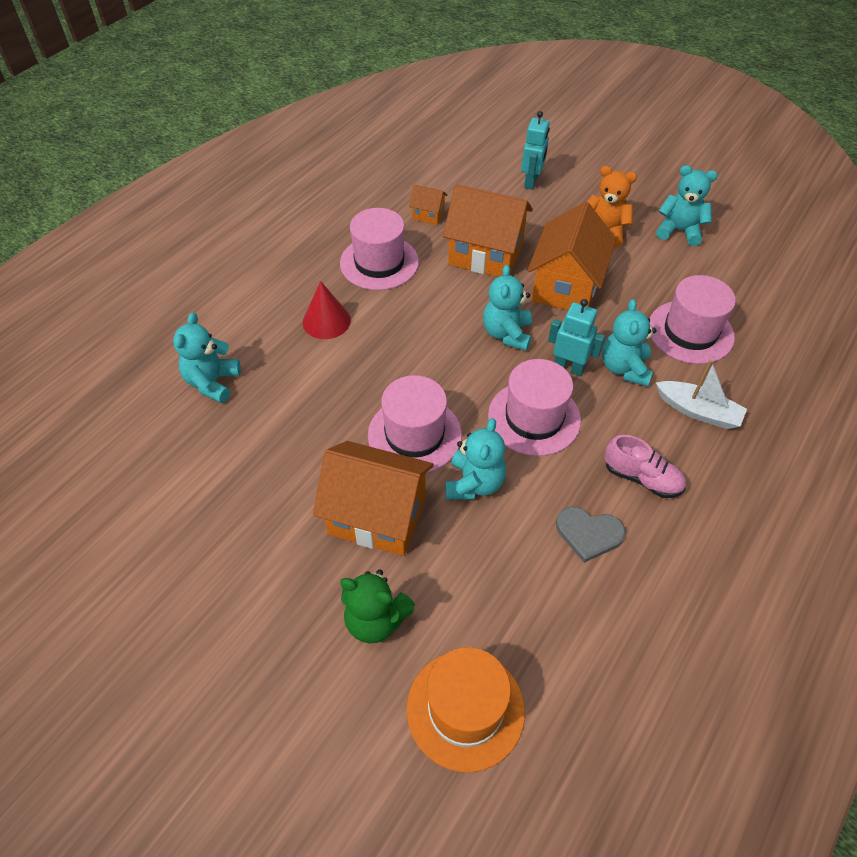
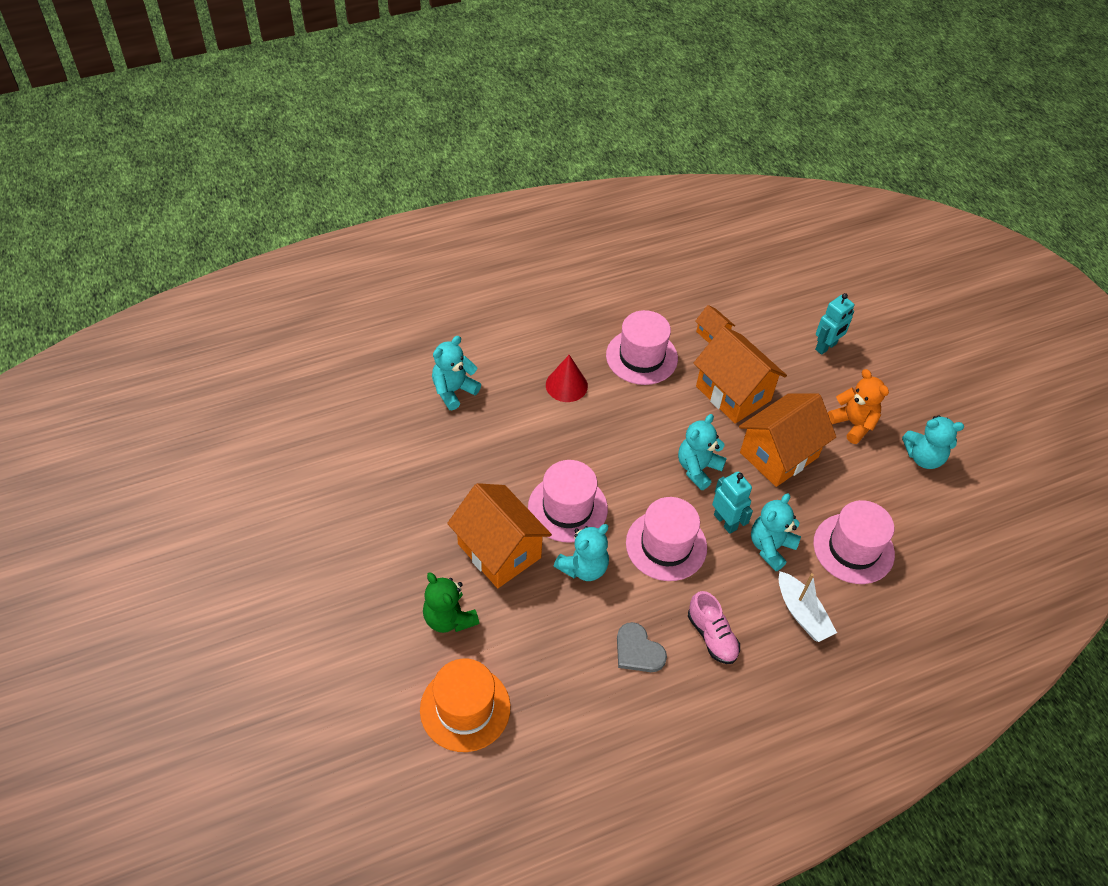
camera: 30 degrees right, 0 degrees up
turquoise teddy bear [656,165,718,246] -> turquoise teddy bear turned 135 degrees clockwise [902,415,964,469]

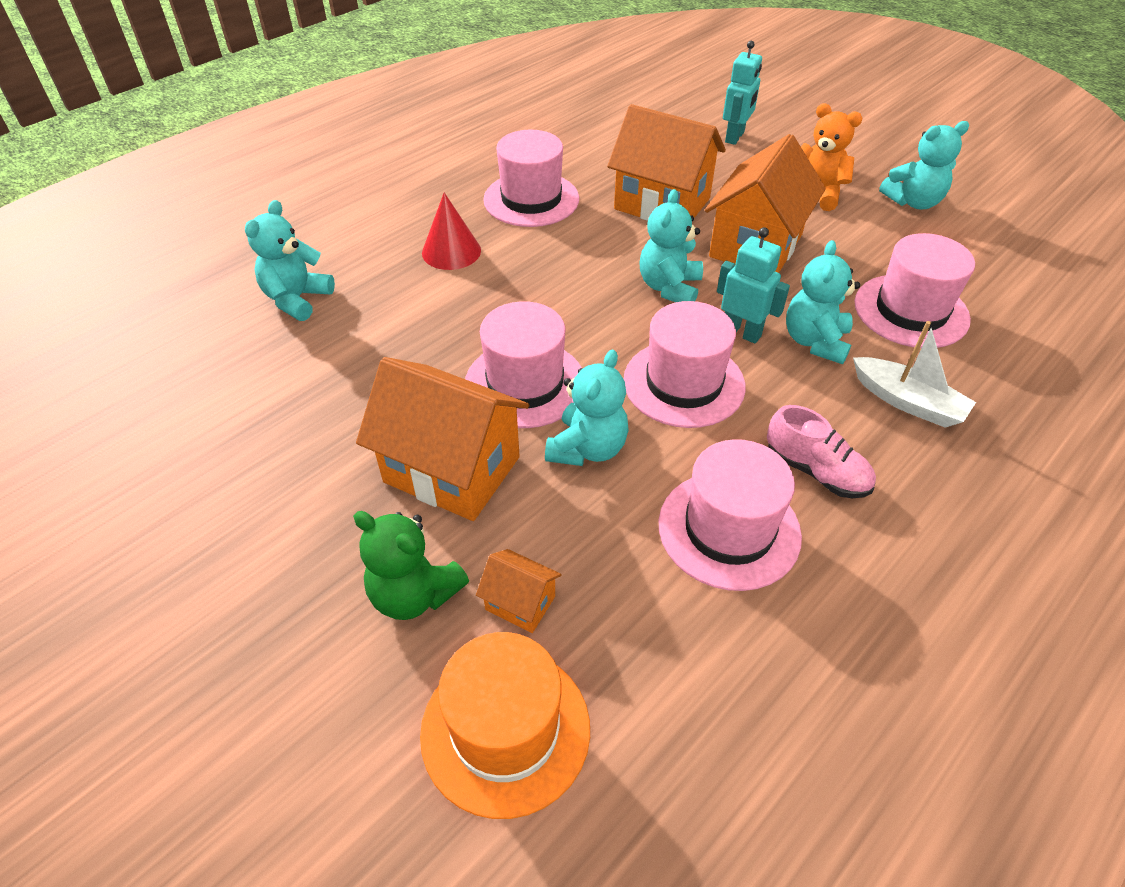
camera: 20 degrees left, 5 degrees down
grey heart [617,622,667,672] -> pink hat [659,439,802,591]
orange house [695,305,735,343] -> orange house moved to [476,549,562,633]

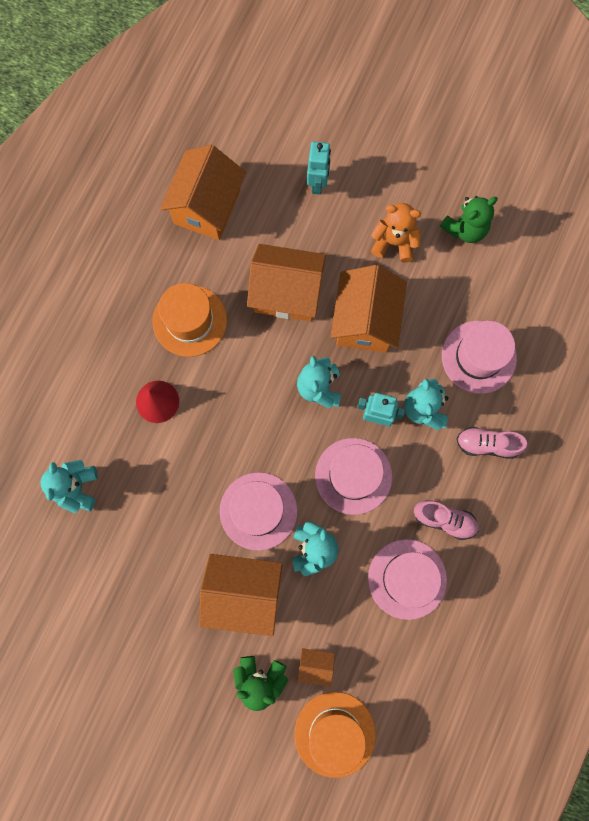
camera: 20 degrees left, 30 degrees up
pink hat [483,130,579,227] -> orange hat [152,283,227,357]
white boat [853,321,976,428] -> pink shoe [457,427,528,459]
turquoise teddy bear [879,121,969,209] -> green teddy bear [440,196,498,243]
none -> orange house [160,145,246,240]

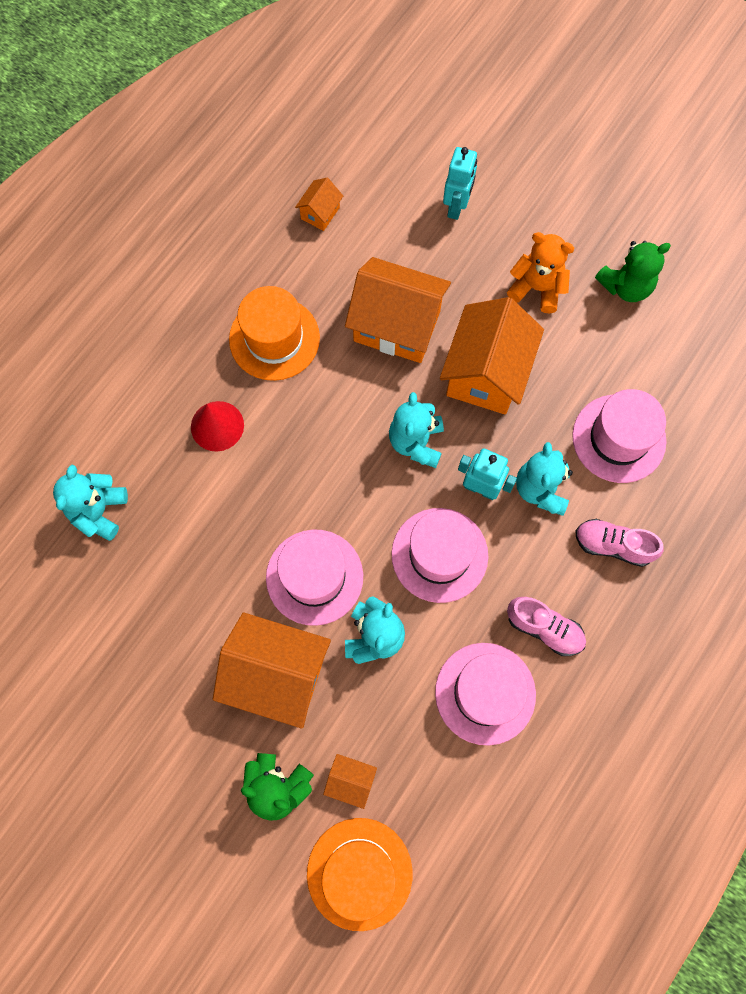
camera: 10 degrees right, 5 degrees down
orange house [160,145,246,240] -> orange house [295,178,343,231], size x0.45

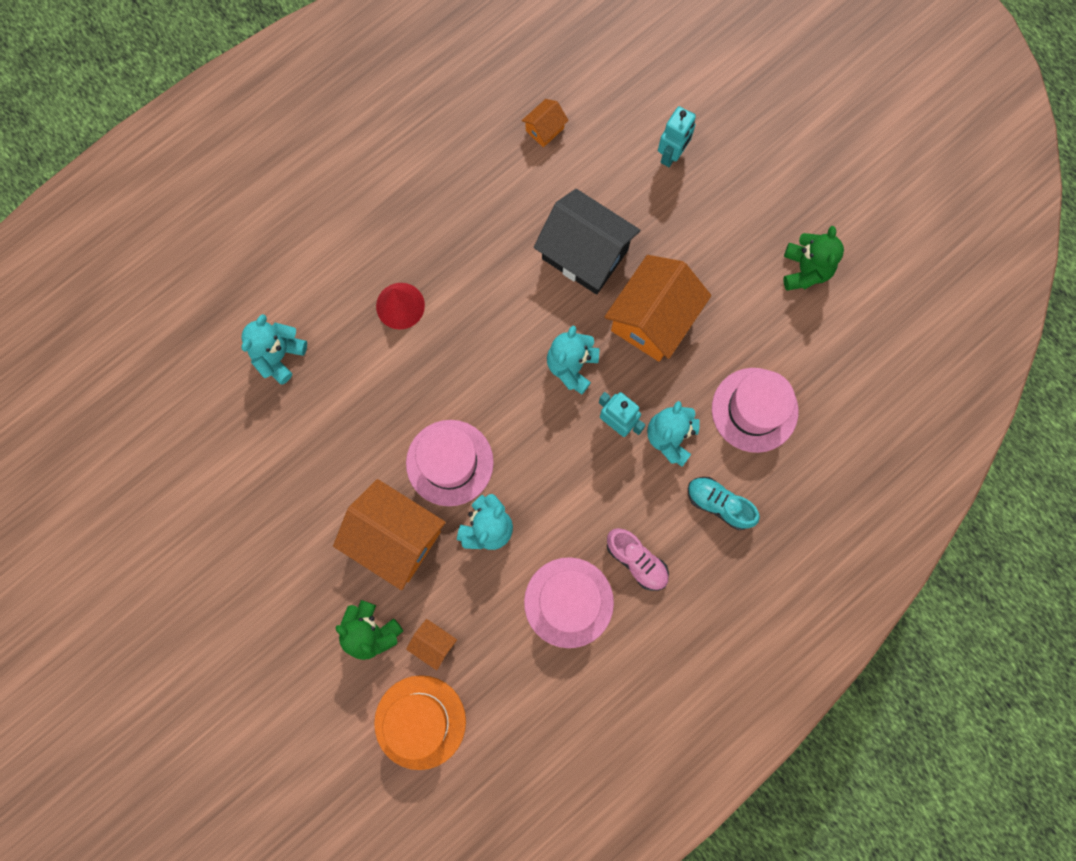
camera: 15 degrees right, 5 degrees up
orange hat [229,286,320,381] -> none
orange house [345,257,451,363] -> black house [534,189,640,295]
pink hat [391,508,488,603] -> none
orange teddy bear [507,232,575,313] -> none
pink shoe [575,519,664,567] -> turquoise shoe [688,477,760,530]
green teddy bear [595,241,671,302] -> green teddy bear turned 75 degrees counterclockwise [783,226,844,291]

